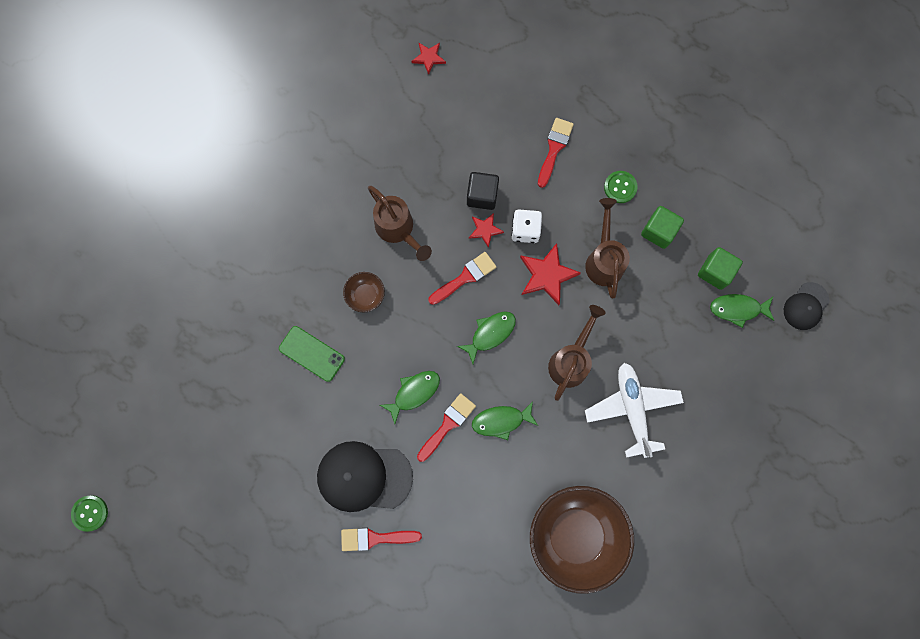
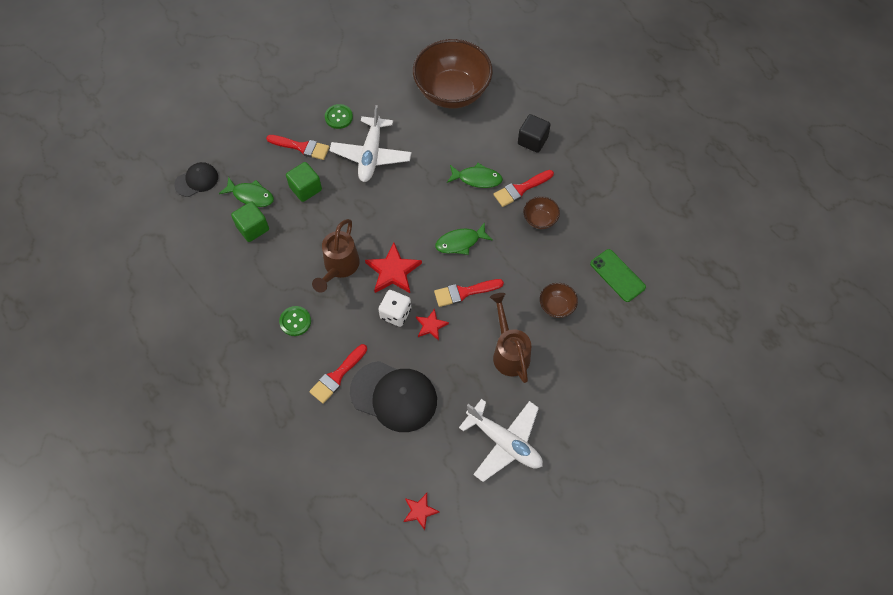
camera: 160 degrees left, 15 degrees down
green button [71,495,108,532] -> green button moved to [325,104,353,129]
black cap [317,441,413,512] -> black cap moved to [350,361,437,432]
red brush [341,528,422,551] -> red brush moved to [266,135,330,160]
green fish [380,371,440,424] -> brown bowl [523,196,560,229]
black cube [467,172,499,210] -> black cube moved to [518,114,551,153]
brown watering can [548,305,606,401] -> none
green cube [641,206,684,249] -> green cube moved to [286,162,322,202]
none -> white plane [459,399,543,482]

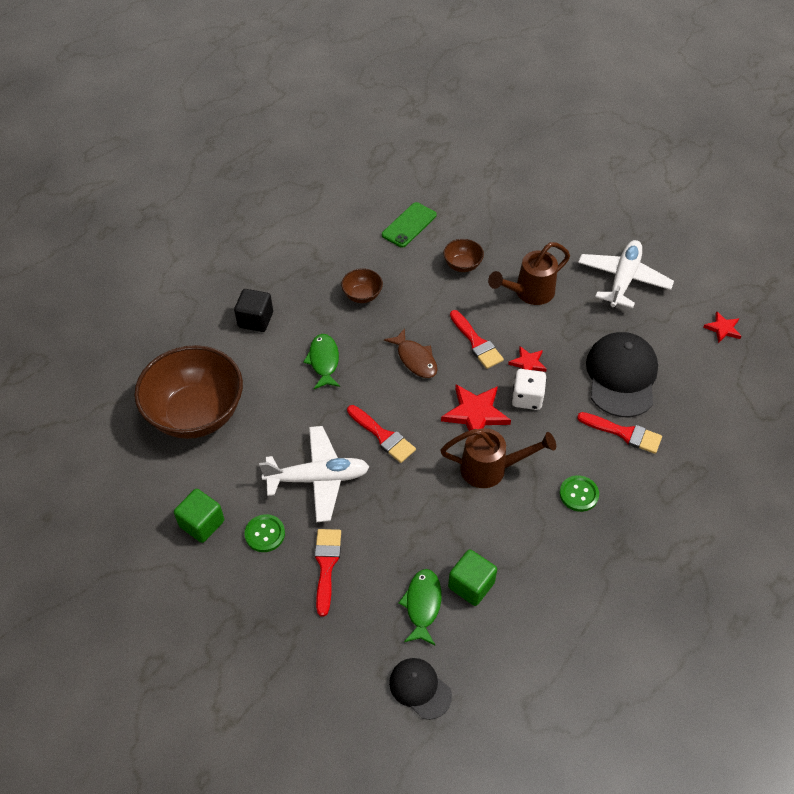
camera: 105 degrees left, 10 degrees down
green cube [286,162,322,202] -> green cube moved to [174,489,224,543]
green fish [435,222,493,255] -> brown fish [384,328,438,378]
red brush [494,170,554,207] -> red brush moved to [347,405,416,463]

